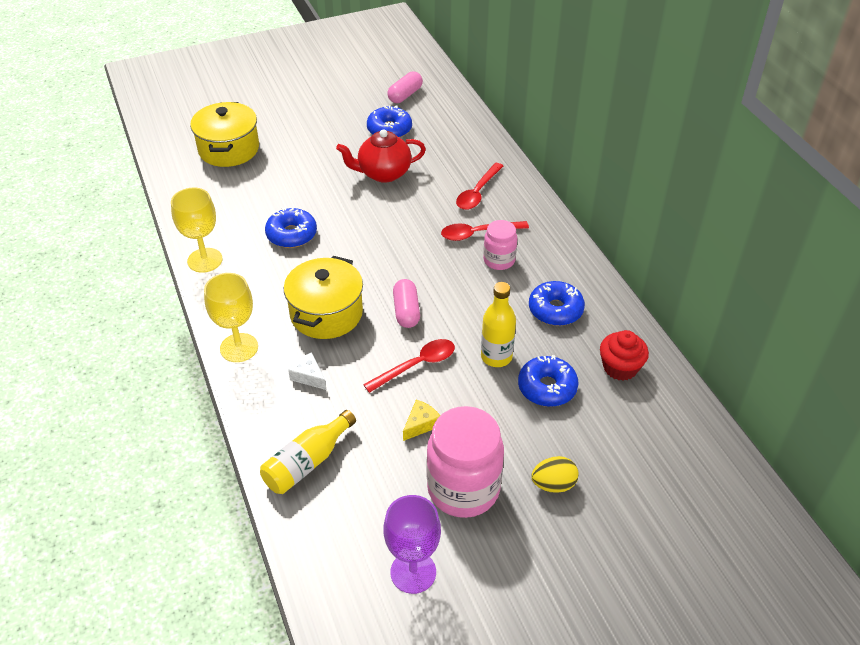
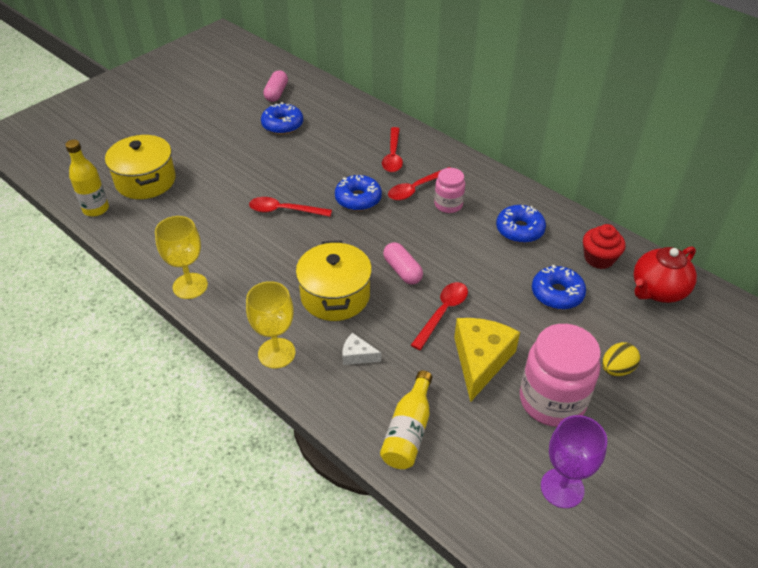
camera: 25 degrees left, 0 degrees up
blue donut [265,208,317,248] -> blue donut moved to [335,175,382,211]
red teapot [336,129,426,183] -> red teapot moved to [634,246,697,303]
yellow cheese [403,400,440,441] -> yellow cheese [454,318,520,402], size x2.08
yellow bottle [481,282,516,367] -> yellow bottle moved to [65,140,109,217]
none -> red spoon [249,197,332,217]

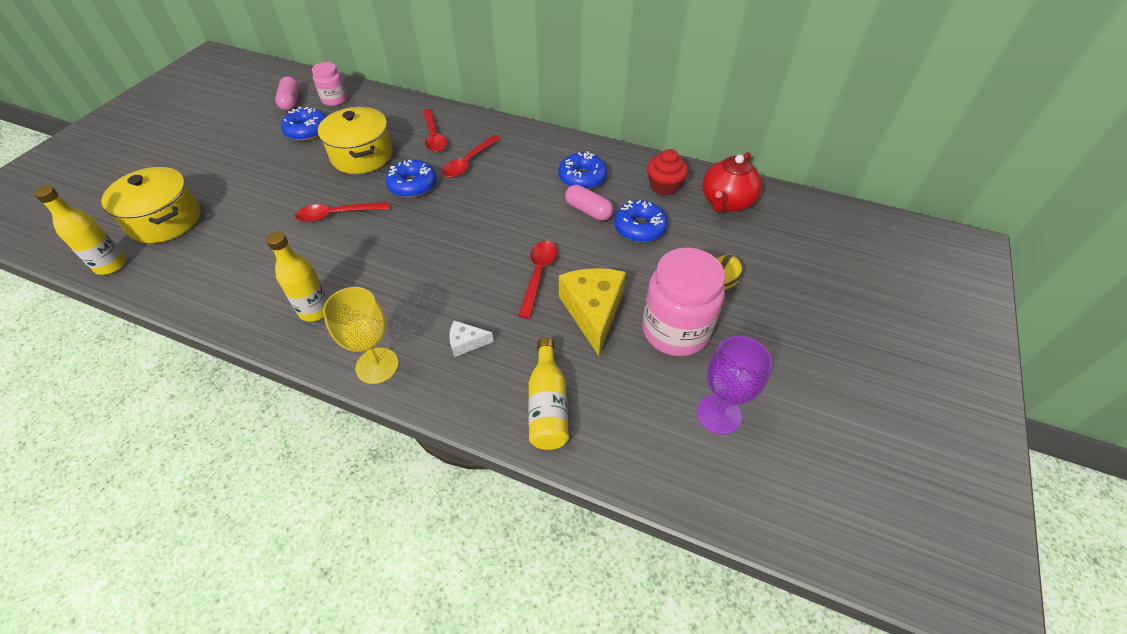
camera: 20 degrees left, 5 degrees up
yellow goblet [155,216,208,299] -> none
yellow pot [296,240,372,321] -> yellow pot moved to [318,107,393,174]
pink capsule [383,242,423,285] -> pink capsule moved to [565,185,614,221]
pink jar [434,168,465,213] -> pink jar moved to [312,62,347,106]
none -> yellow bottle [266,231,328,322]

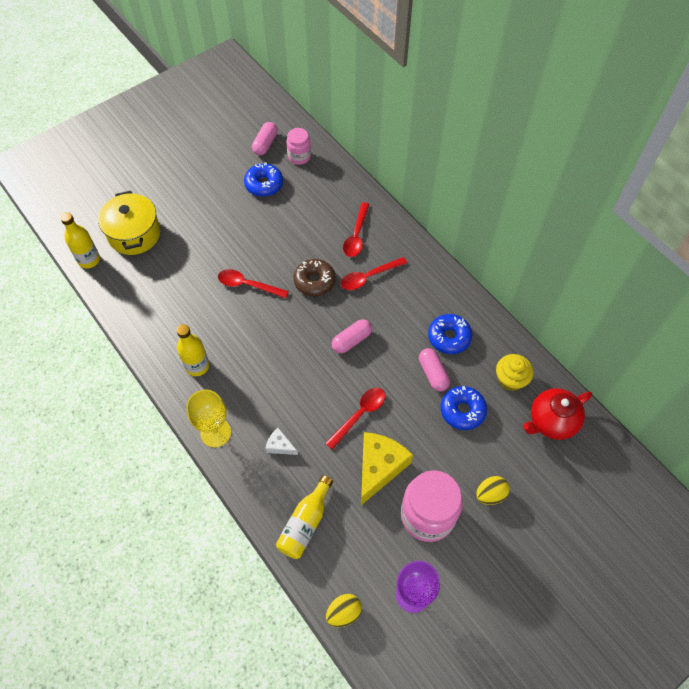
camera: 30 degrees right, 10 degrees up
yellow pot [318,107,393,174] -> none
blue donut [386,160,436,198] -> brown donut [293,259,336,296]
red cupcake [647,149,688,196] -> yellow cupcake [496,354,534,391]
none -> yellow egg [326,594,362,627]
none -> pink capsule [332,319,372,353]

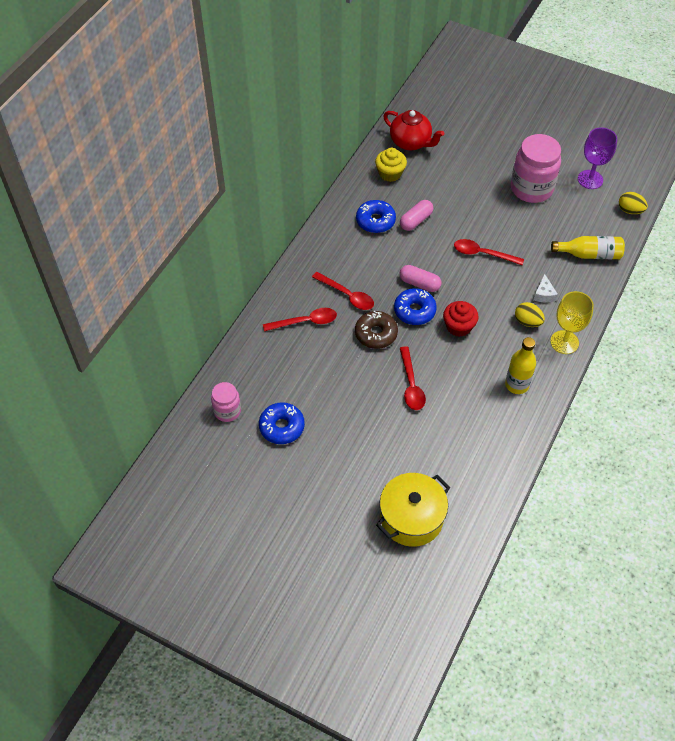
camera: 115 degrees left, 5 degrees down
yellow bottle [60,212,100,269] -> none
pink capsule [252,122,278,155] -> none
yellow cheese [361,432,413,505] -> none
blue donut [441,386,487,430] -> blue donut moved to [394,288,437,325]
yellow egg [476,476,510,505] -> yellow egg moved to [515,302,545,327]
none -> red cupcake [443,301,479,337]

